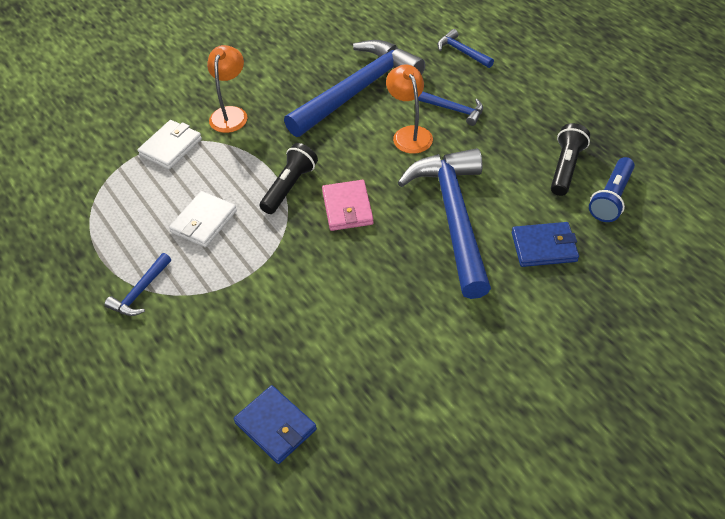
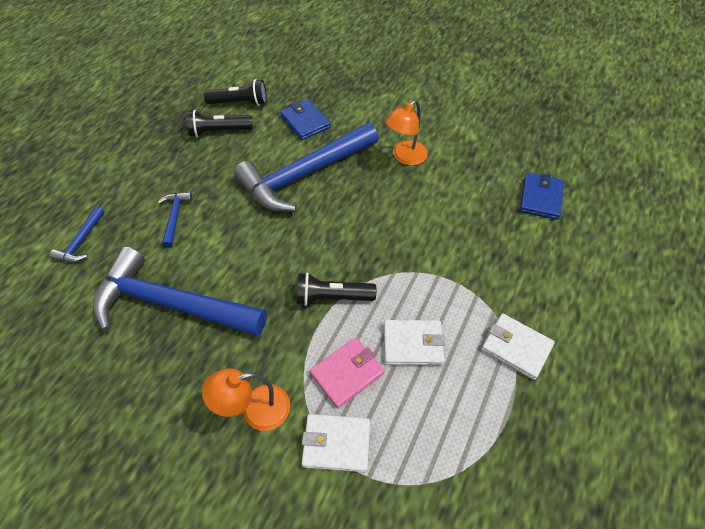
camera: 120 degrees left, 5 degrees up
blue hammer [105,253,171,316] -> white wallet [481,314,555,380]
pink wallet [322,180,374,231] -> pink wallet moved to [310,337,385,409]
orange lamp [386,65,433,154] -> orange lamp moved to [385,100,428,166]
blue flashlight [589,157,635,222] -> black flashlight [204,79,267,106]

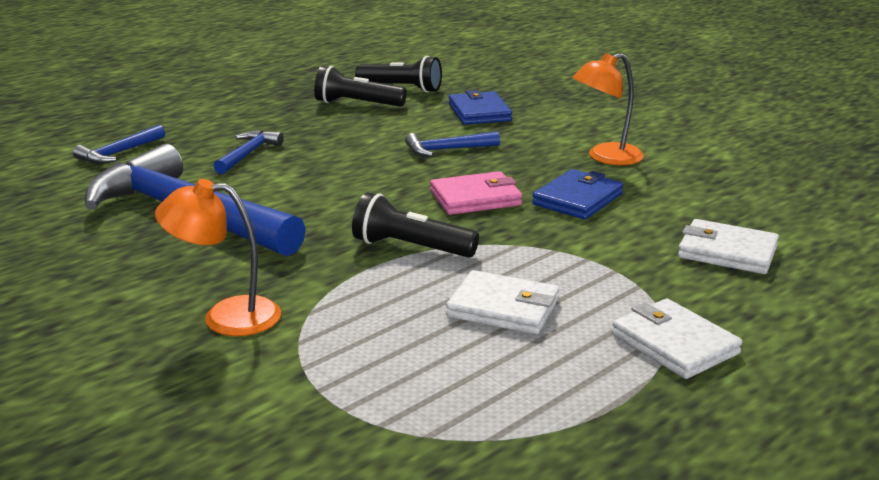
camera: 20 degrees right, 30 degrees down
blue hammer [234,123,379,212] -> blue hammer [405,131,500,157], size x0.42
white wallet [301,414,370,473] -> white wallet moved to [678,219,779,274]
pink wallet [310,337,385,409] -> pink wallet moved to [430,171,522,215]
blue wallet [520,173,564,220] -> blue wallet moved to [532,169,623,219]

